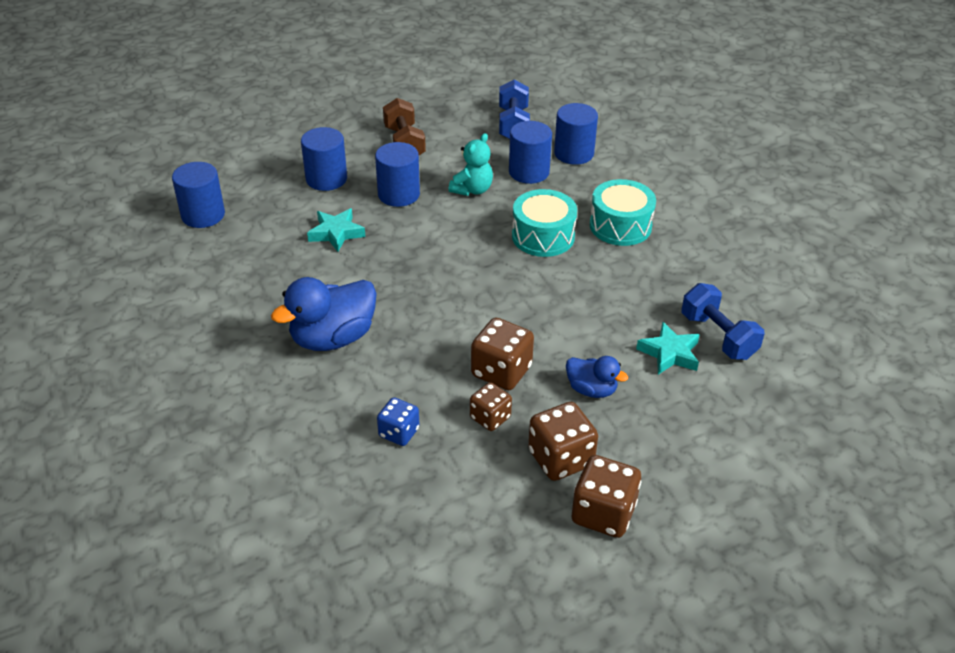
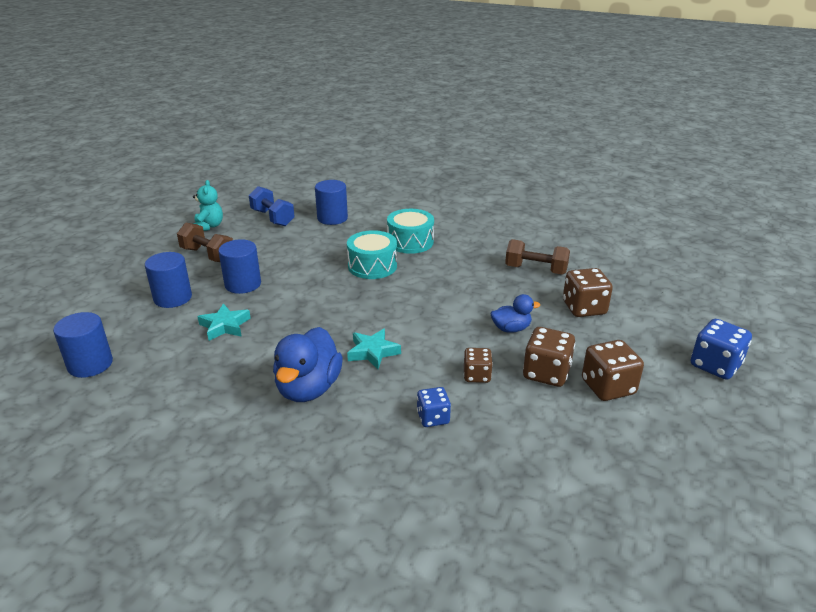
camera: 40 degrees left, 10 degrees down
turquoise teddy bear [448,133,493,196] -> turquoise teddy bear moved to [193,180,223,231]
brown dice [471,318,534,390] -> brown dice moved to [563,268,613,317]
blue cylinder [509,121,552,184] -> none
turquoise star [636,322,700,375] -> turquoise star moved to [347,329,401,369]
blue dumbbell [682,283,764,360] -> brown dumbbell [505,239,570,275]
none -> blue dice [691,319,752,379]

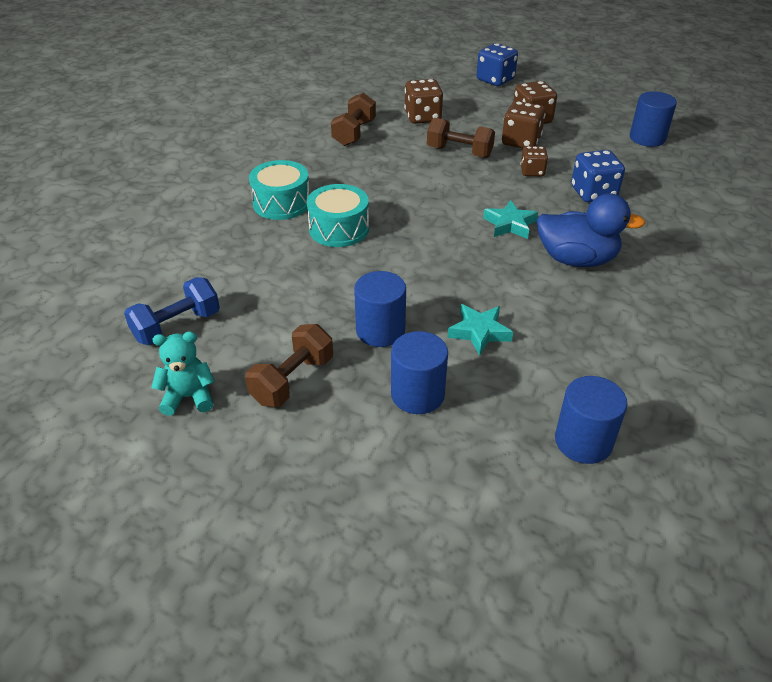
camera: 90 degrees left, 10 degrees up
blue cylinder [315,180,348,225] -> blue cylinder moved to [630,91,677,147]
blue dice [417,387,451,427] -> blue dice [571,150,625,202], size x1.59
blue duck [491,294,540,333] -> brown dumbbell [427,118,495,158]

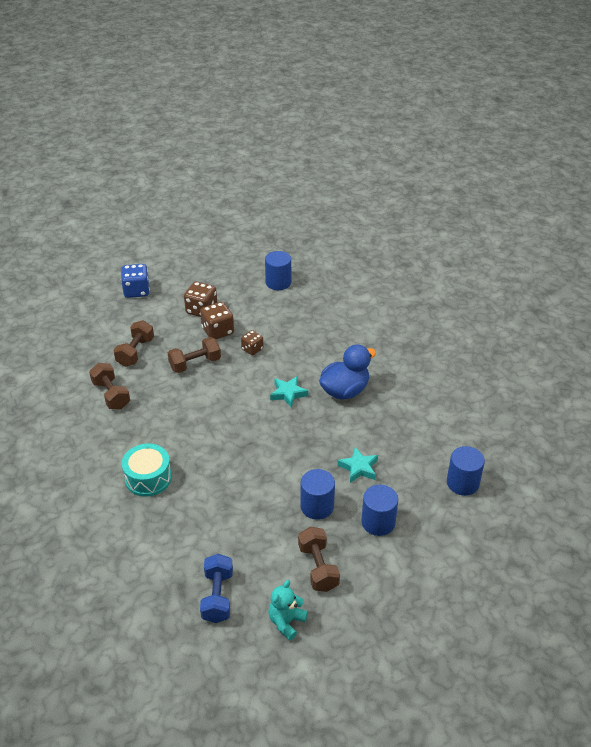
camera: 50 degrees left, 0 degrees up
turquoise drum [307,184,369,247] -> none
brown dice [404,79,443,124] -> brown dumbbell [113,320,154,367]
blue dice [571,150,625,202] -> none

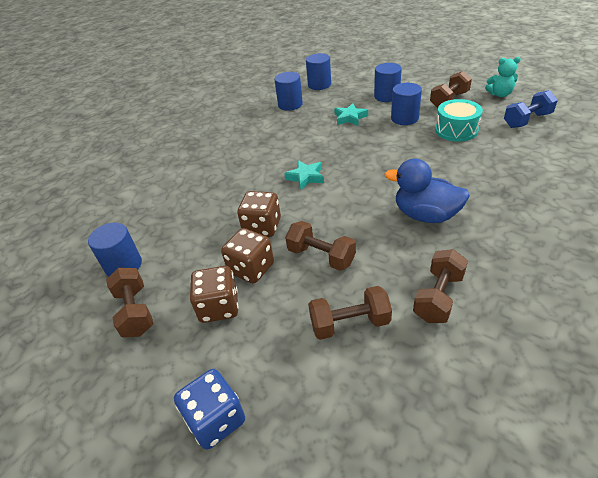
camera: 115 degrees left, 0 degrees up
turquoise drum [122,444,172,497] -> turquoise drum moved to [435,99,483,142]
brown dice [241,330,264,356] -> brown dice [237,191,281,237], size x1.59
blue duck [319,345,376,400] -> blue duck moved to [385,159,470,223]
none -> brown dumbbell [106,268,154,338]
none -> blue cylinder [275,72,303,111]

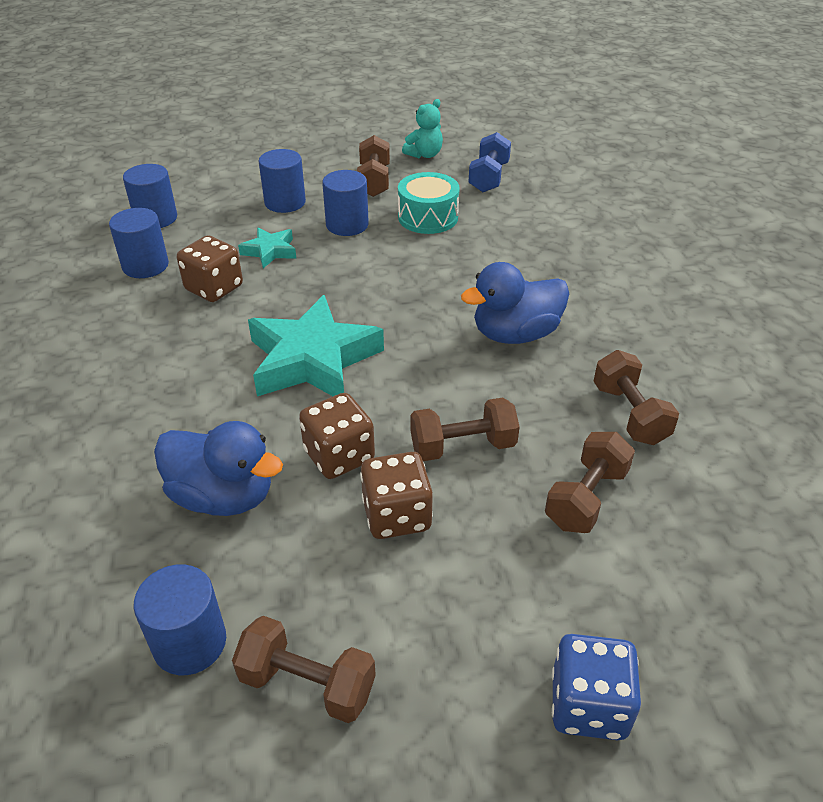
camera: 50 degrees left, 0 degrees up
brown dice [190,266,239,323] -> brown dice moved to [177,235,243,302]
turquoise star [284,160,324,190] -> turquoise star [248,295,384,396], size x2.04
none -> blue duck [154,421,283,516]

